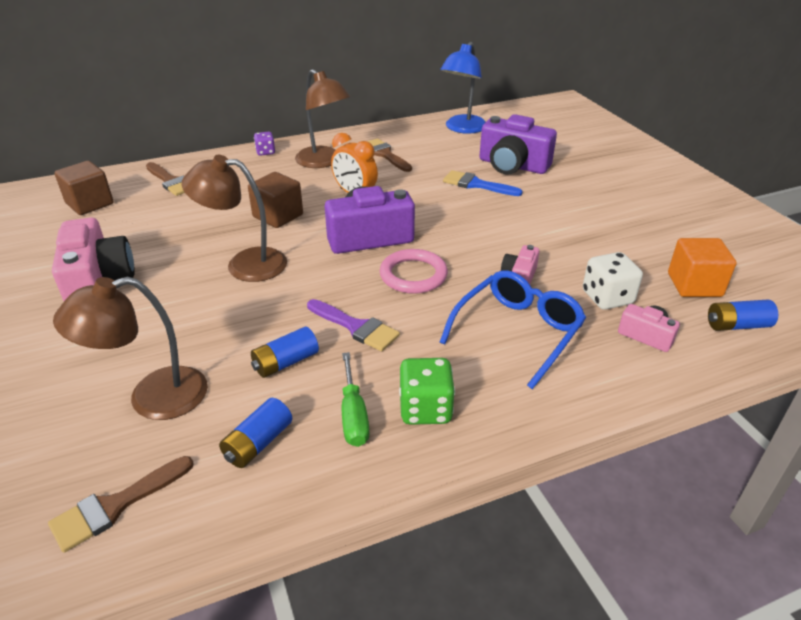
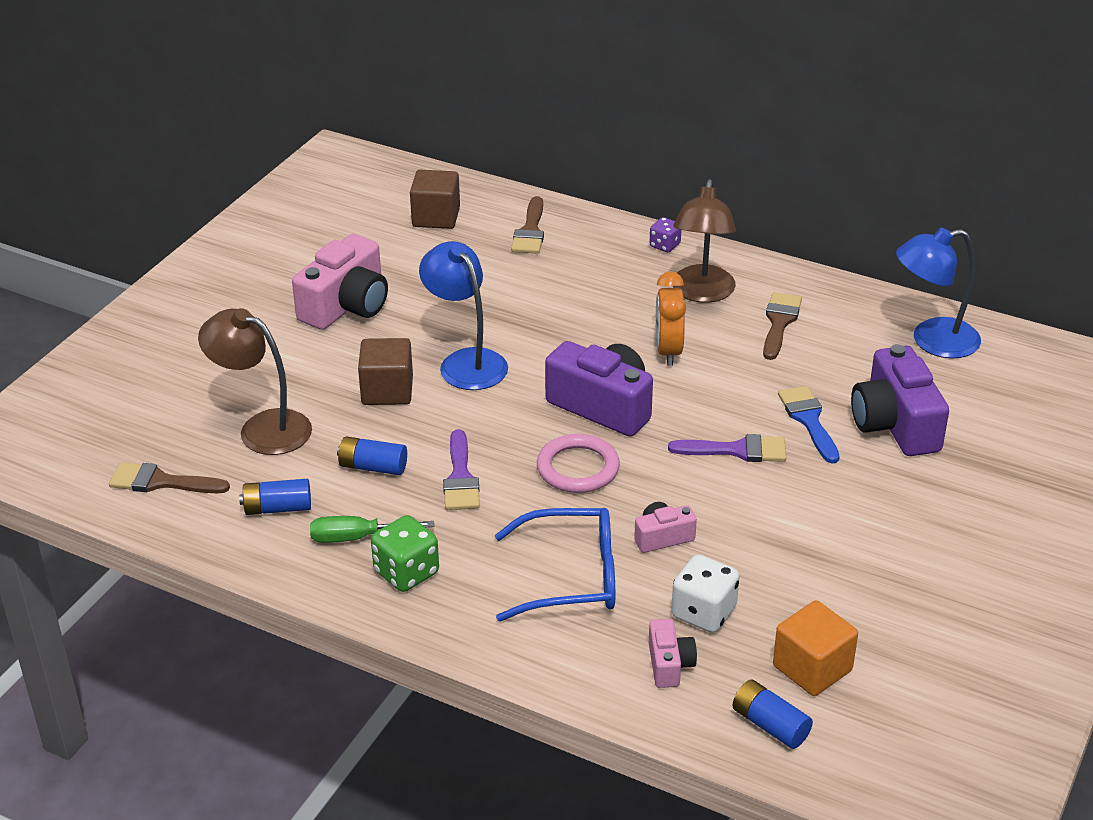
camera: 50 degrees right, 0 degrees up
brown lamp [182,155,287,282] -> blue lamp [419,241,508,390]
brown cube [248,172,303,228] -> brown cube moved to [358,338,413,405]
green screwdriver [342,352,369,447] -> green screwdriver turned 45 degrees clockwise [310,516,434,543]
none -> purple brush [668,434,786,462]

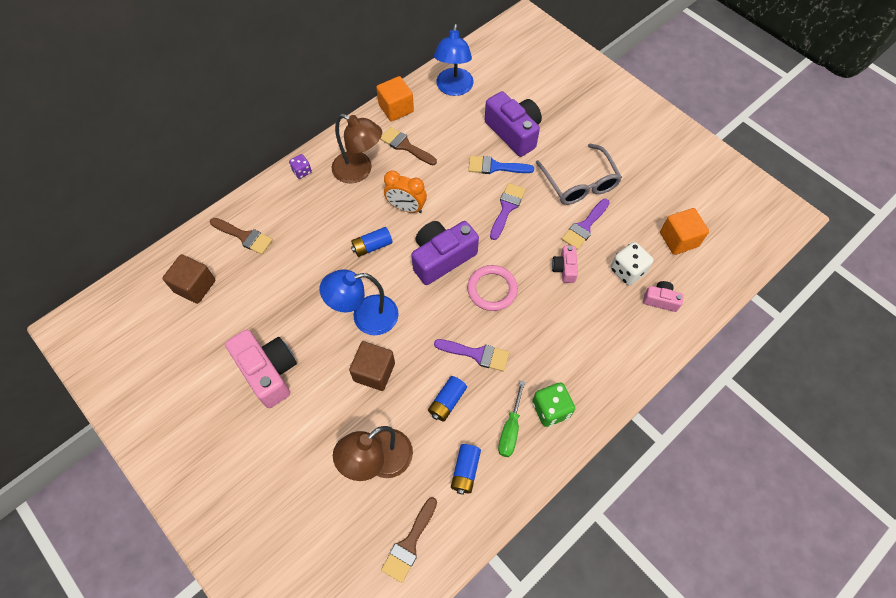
camera: 70 degrees left, 25 degrees up
blue glasses [495,508,615,622] -> none
blue battery [732,679,813,749] -> blue battery moved to [351,227,393,257]
purple camera [851,344,949,456] -> purple camera turned 135 degrees counterclockwise [485,91,542,157]
none -> orange cube [376,76,414,122]
none -> grey glasses [535,144,622,205]
none -> purple brush [562,199,610,250]

